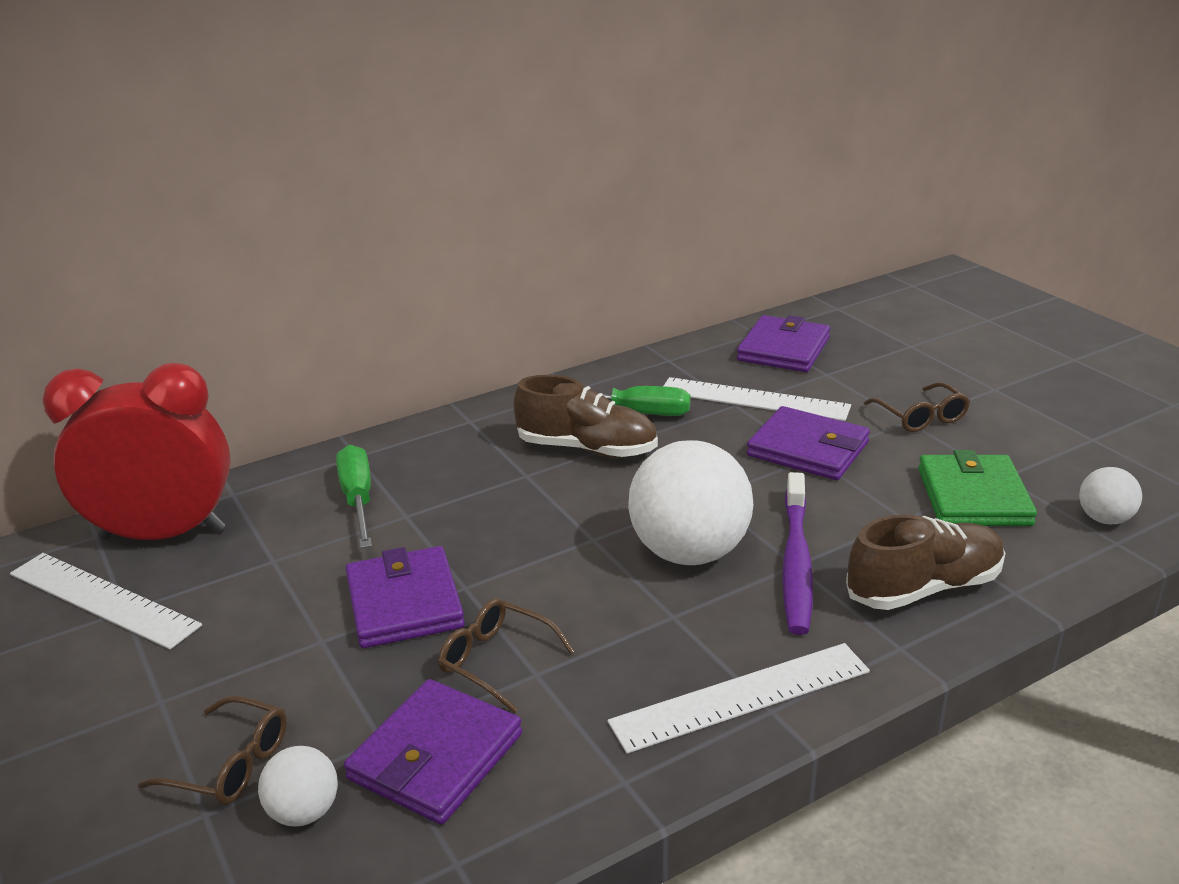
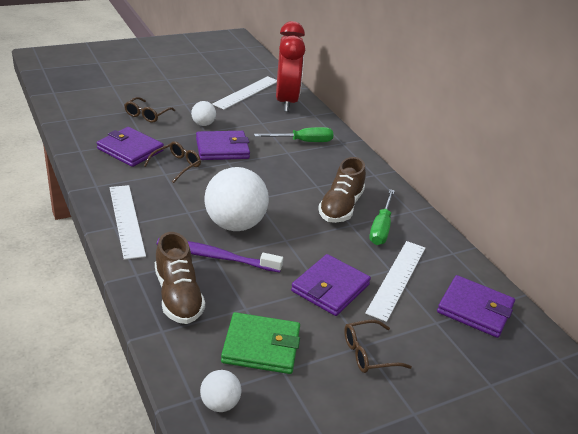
camera: 90 degrees right, 5 degrees up
white ball [258,746,338,827] -> white ball moved to [191,101,216,126]

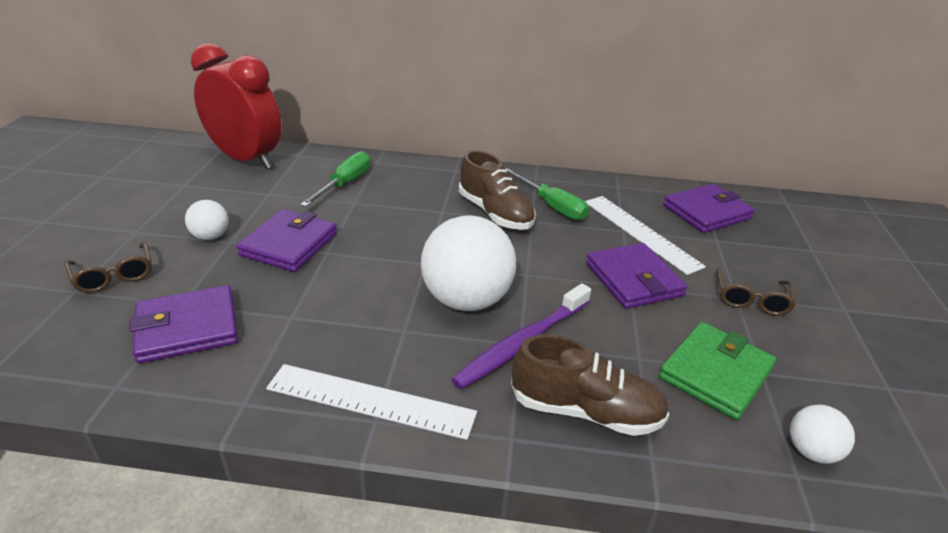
camera: 55 degrees left, 0 degrees up
brown glasses [144,141,201,183] -> none
white ruler [212,76,277,110] -> none

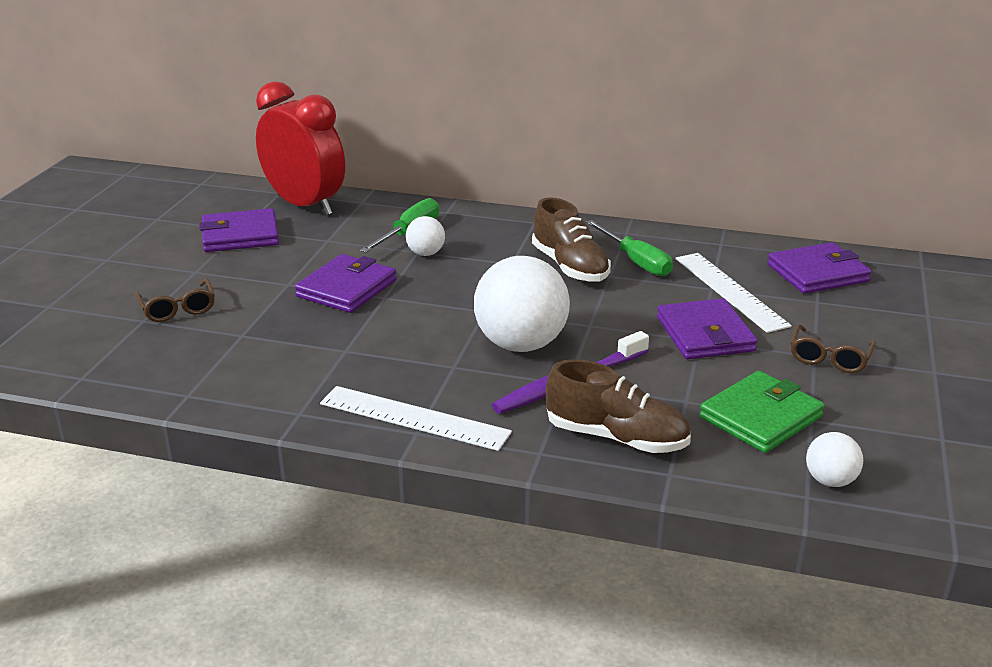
camera: 10 degrees right, 5 degrees down
purple wallet [129,285,238,363] -> purple wallet moved to [199,208,279,252]
white ball [185,200,228,240] -> white ball moved to [406,216,445,256]

